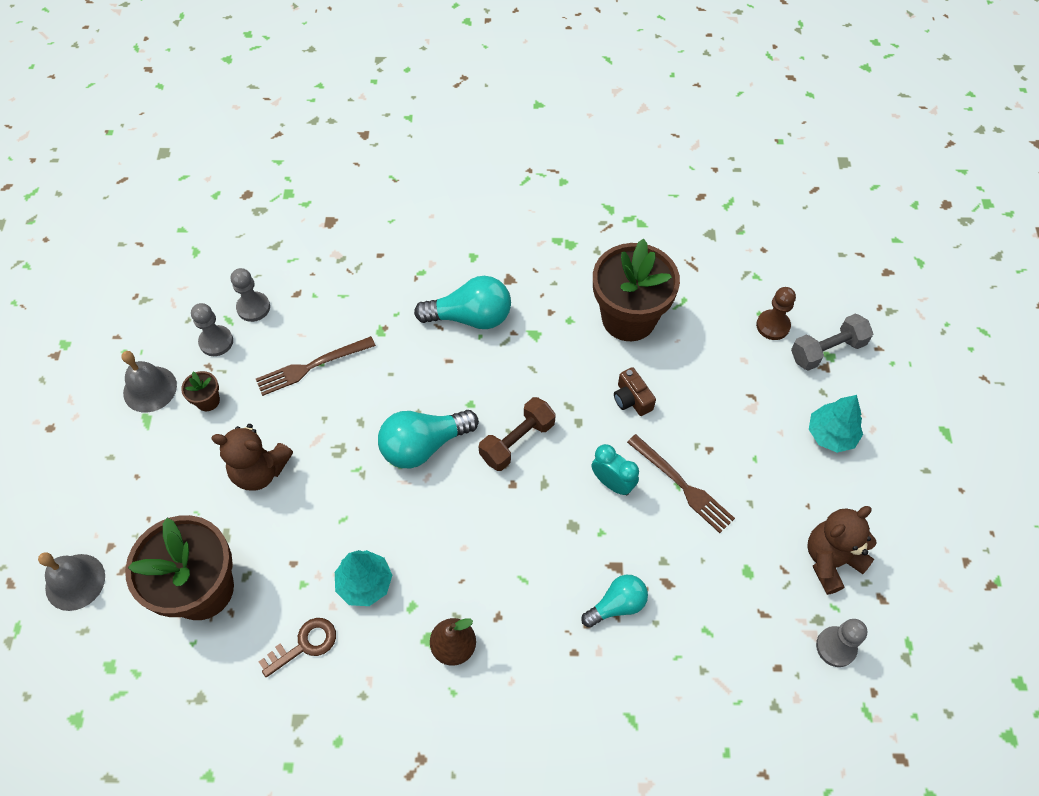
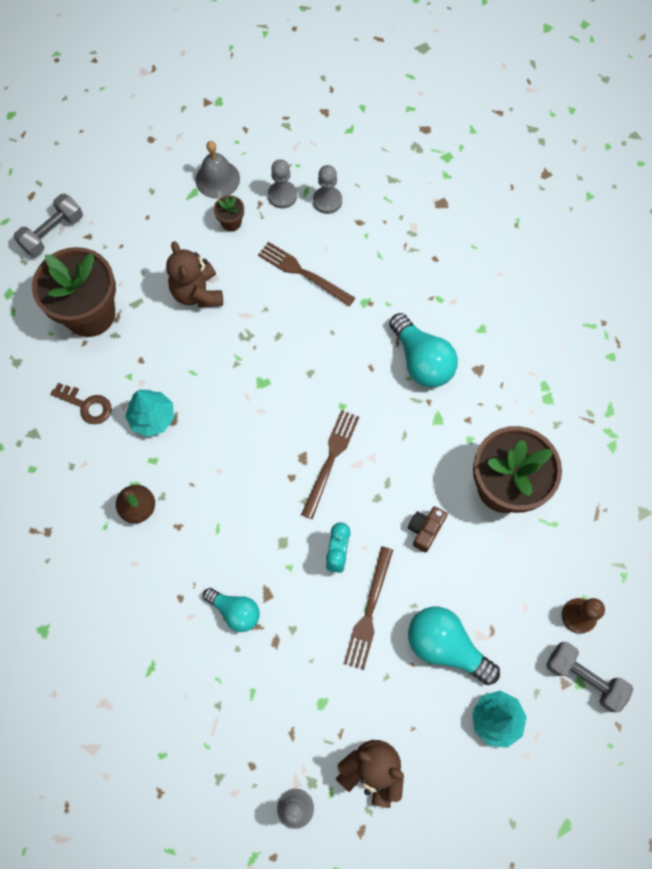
camera: 60 degrees right, 10 degrees up
grey bell [38,552,105,611] -> grey dumbbell [14,194,83,257]
turquoise light bulb [378,410,479,468] -> turquoise light bulb moved to [408,607,500,685]
brown dumbbell [479,397,556,471] -> brown fork [301,410,359,519]

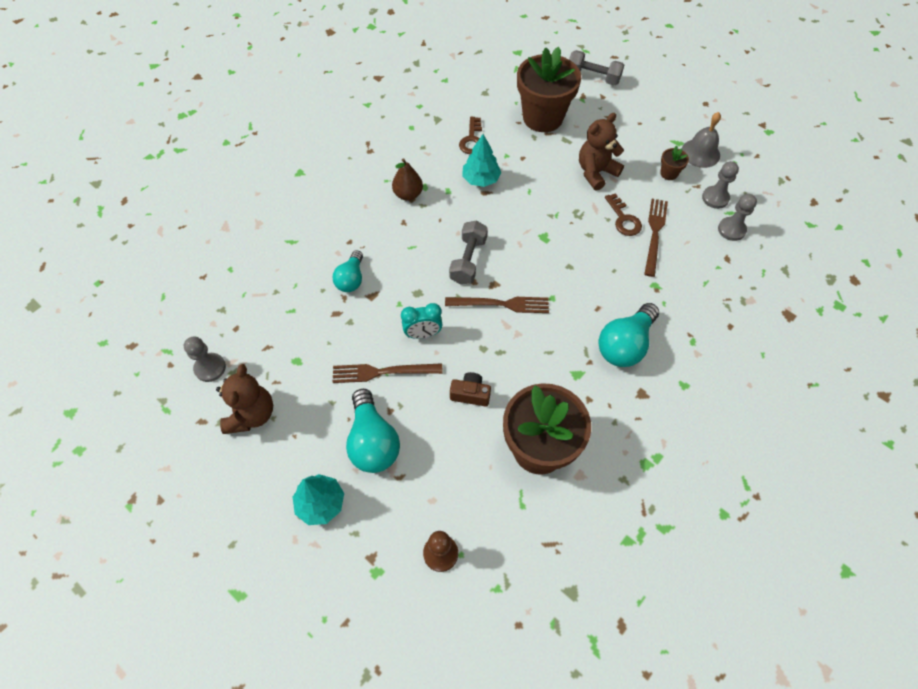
camera: 70 degrees right, 10 degrees down
turquoise light bulb [408,607,500,685] -> turquoise light bulb turned 150 degrees clockwise [346,389,400,473]
grey dumbbell [546,642,633,712] -> grey dumbbell moved to [449,221,488,285]
none -> brown key [605,193,642,236]

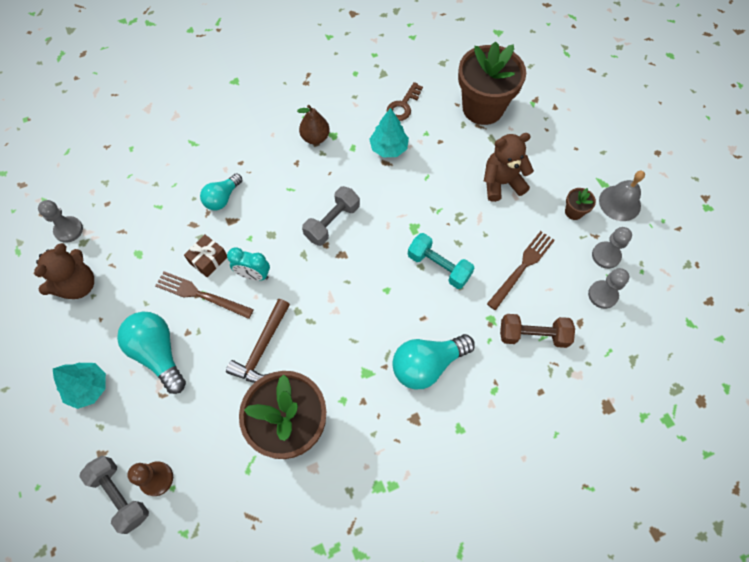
camera: 25 degrees right, 5 degrees up
turquoise light bulb [346,389,400,473] -> turquoise light bulb turned 135 degrees clockwise [117,312,186,394]
brown fork [445,297,549,313] -> none
brown camera [450,372,491,406] -> brown hammer [226,299,290,383]
grey dumbbell [569,50,624,86] -> grey dumbbell moved to [79,455,149,534]
brown key [605,193,642,236] -> none
none -> brown gift [184,234,227,278]
none -> turquoise dumbbell [408,233,475,289]
none -> brown dumbbell [500,314,575,348]

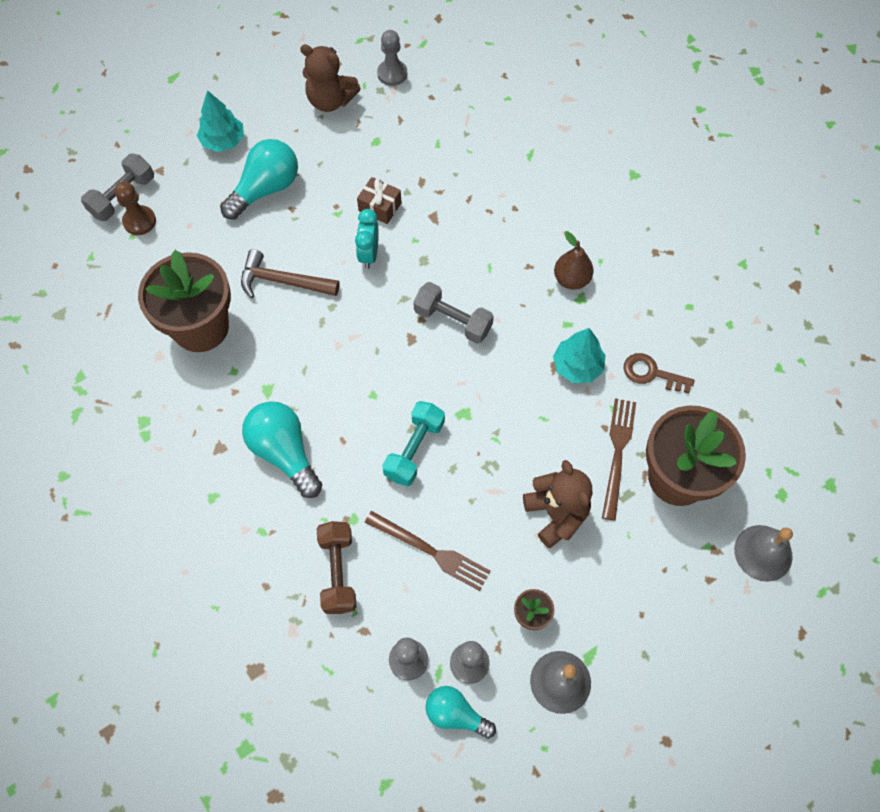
camera: 80 degrees right, 0 degrees up
brown fork [155,271,254,319] -> brown fork moved to [602,398,636,521]
turquoise light bulb [200,174,242,210] -> turquoise light bulb moved to [426,686,496,739]
none -> grey bell [734,525,793,582]

